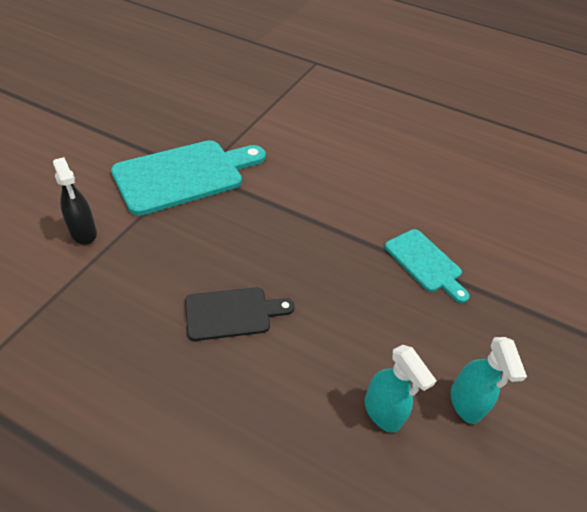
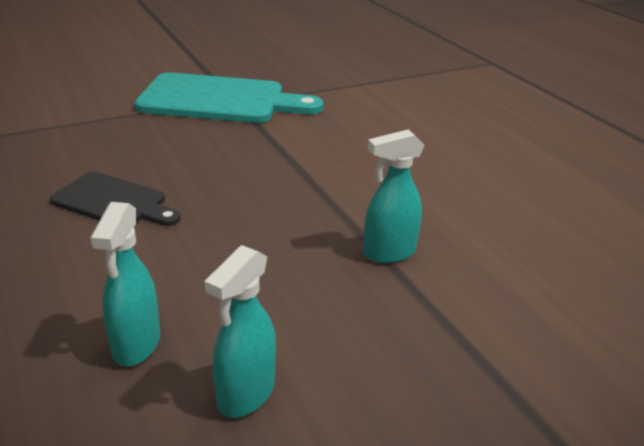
camera: 40 degrees right, 15 degrees down
black spray bottle [53,157,97,245] -> none
turquoise cutting board [384,229,470,303] -> turquoise spray bottle [363,129,425,263]

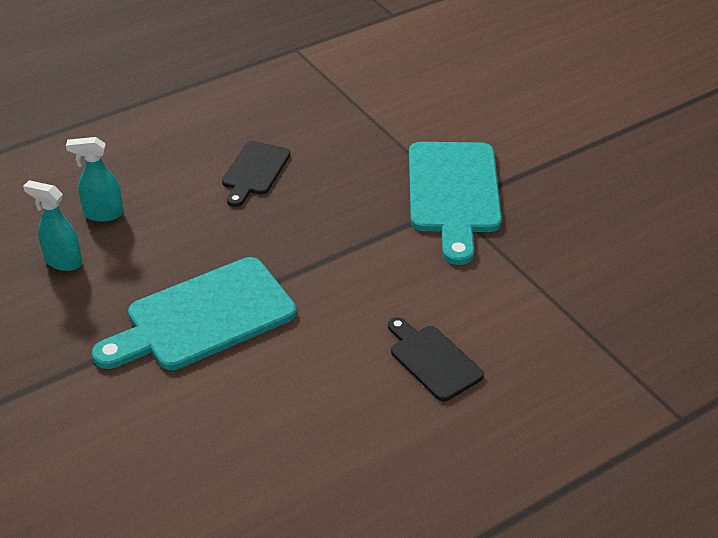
camera: 85 degrees right, 10 degrees up
turquoise spray bottle [363,129,425,263] -> turquoise cutting board [92,257,296,370]
none -> black cutting board [388,317,484,401]

